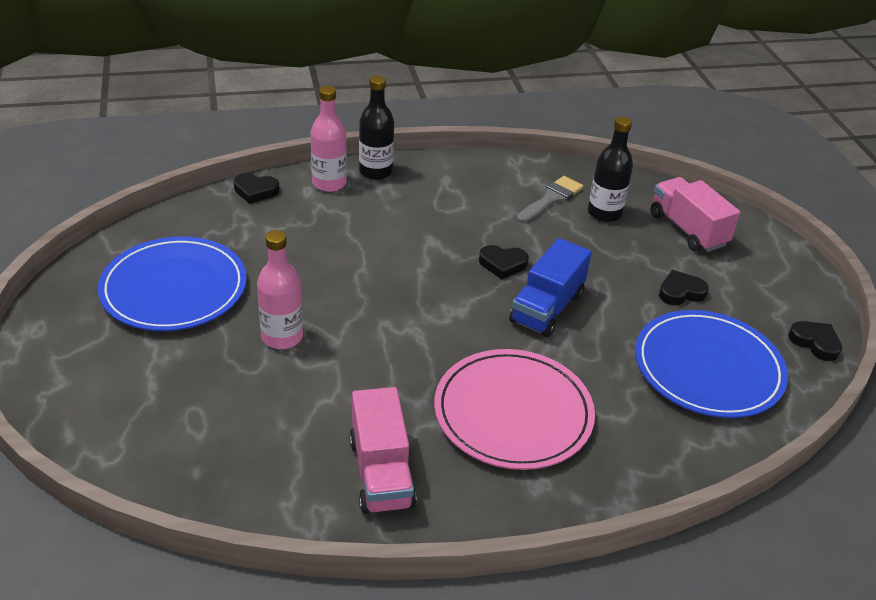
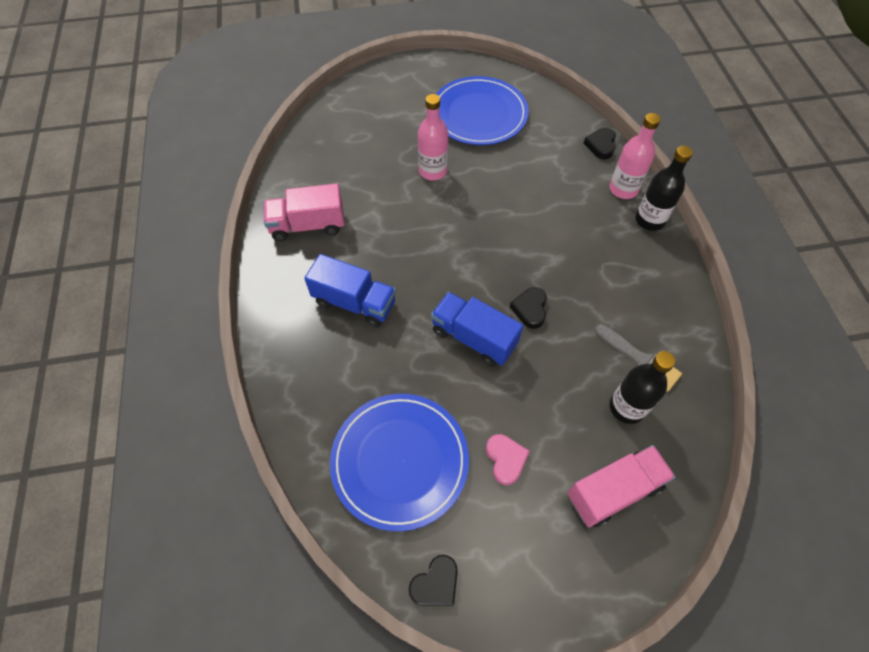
camera: 95 degrees right, 20 degrees up
pink plate [434,349,595,470] -> blue truck [304,254,396,327]
black heart [659,270,709,305] -> pink heart [486,434,530,485]

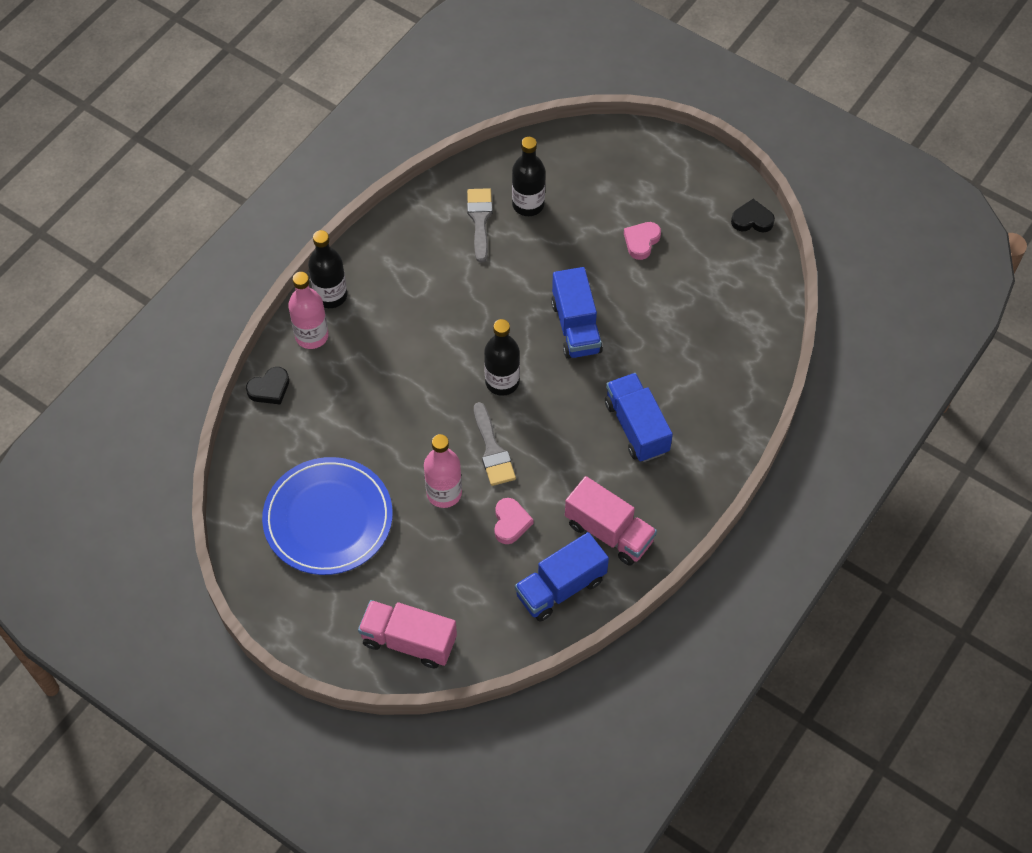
camera: 135 degrees left, 0 degrees up
blue plate [330,394,469,531] -> none
black heart [510,287,547,329] -> none
pink truck [568,445,676,527] -> pink truck moved to [358,600,457,668]
none -> grey brush [474,402,516,486]
none -> black bottle [484,319,520,396]
none -> pink heart [495,498,534,544]
none -> blue truck [515,532,609,622]

